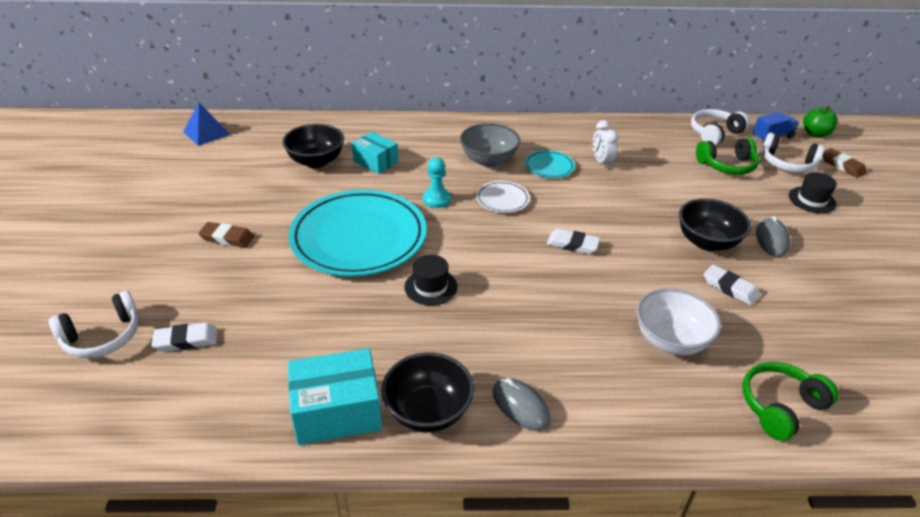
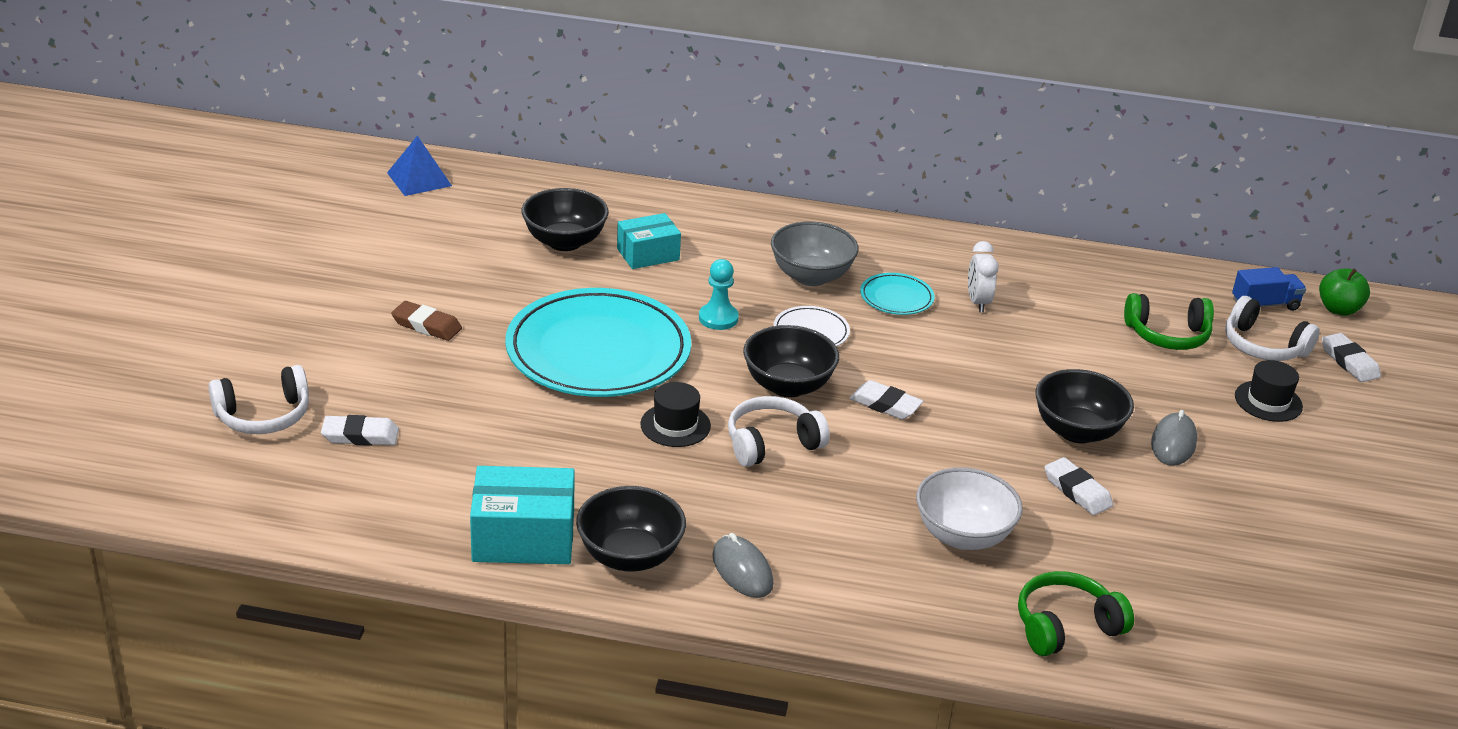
camera: 10 degrees right, 5 degrees down
turquoise box [352,132,398,174] -> turquoise box turned 75 degrees counterclockwise [617,213,681,269]
white headphones [691,109,750,145] -> white headphones moved to [728,396,830,467]
brown eraser [823,148,867,178] -> white eraser [1322,333,1381,382]
none -> black bowl [743,325,839,397]

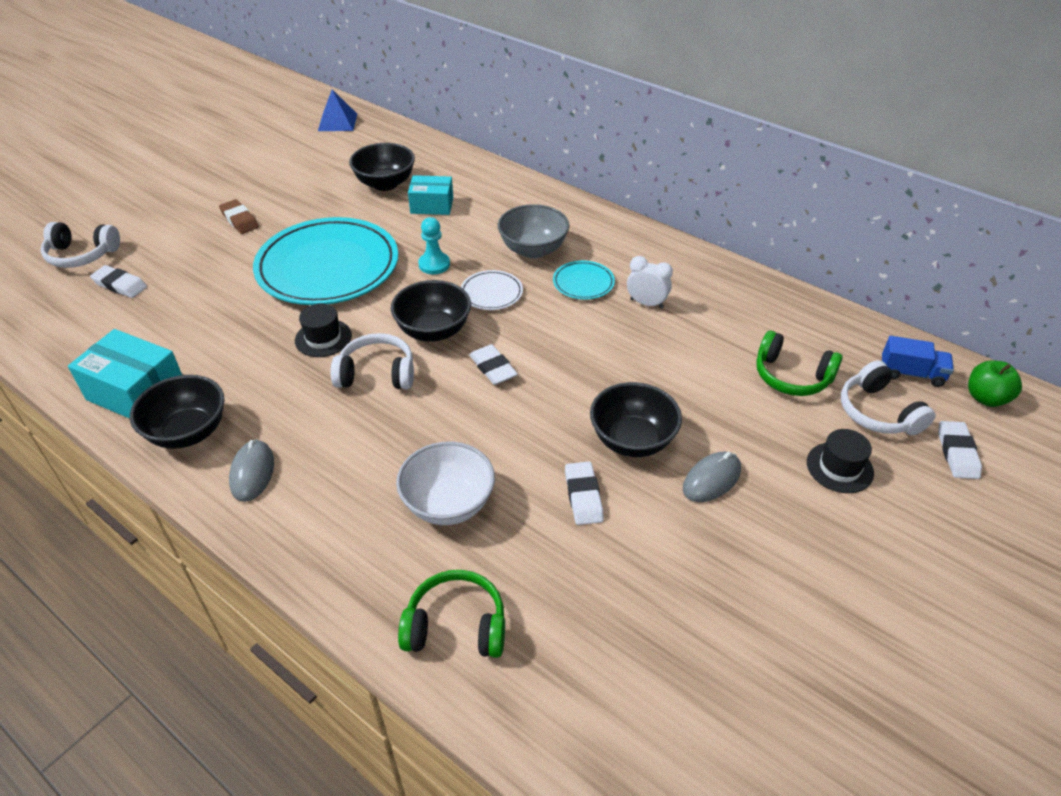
camera: 30 degrees right, 10 degrees up
white clock [968,241,999,312] -> white clock turned 90 degrees clockwise [627,256,673,308]

